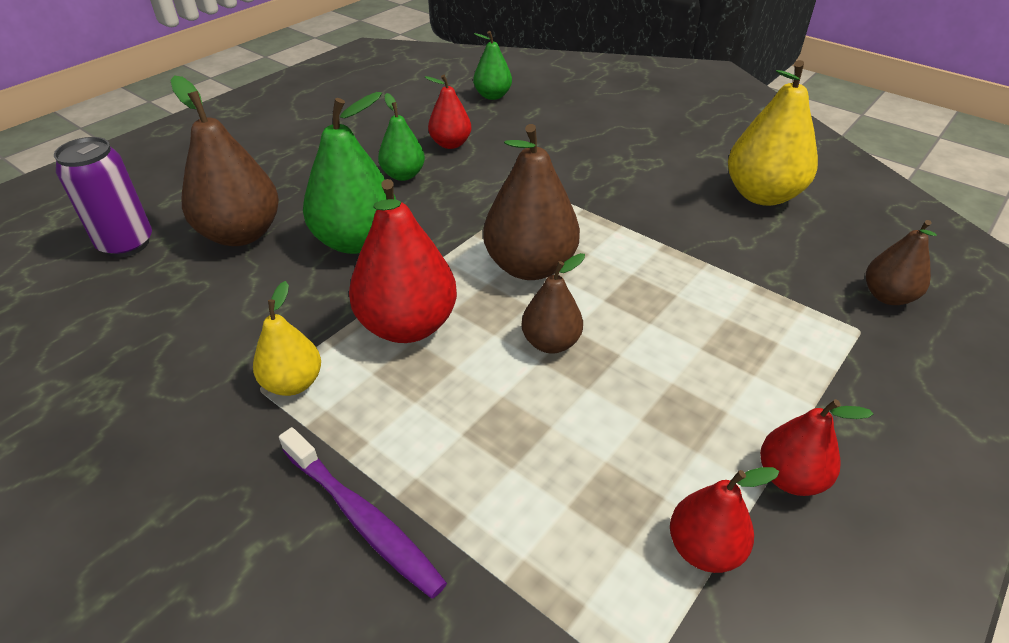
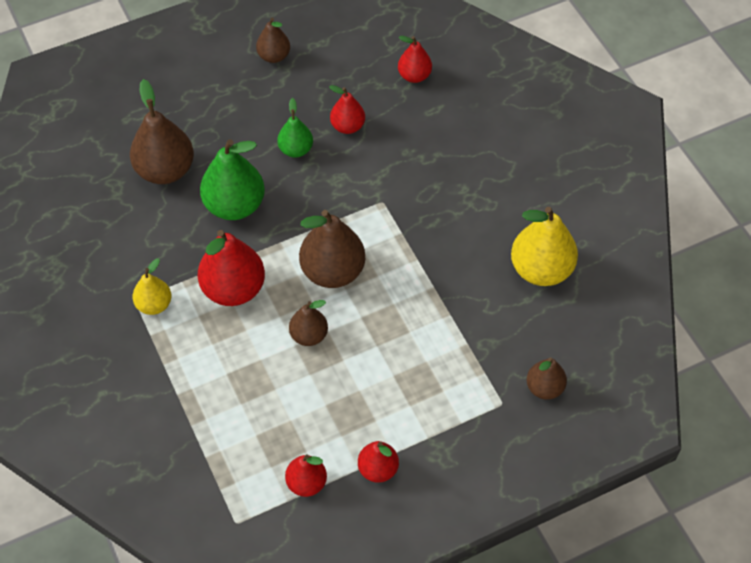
camera: 25 degrees right, 15 degrees up
purple can [54,137,152,257] -> none
purple toothbrush [279,427,447,599] -> none
green pear [473,31,512,100] -> red pear [398,36,432,83]
none -> brown pear [256,18,290,63]

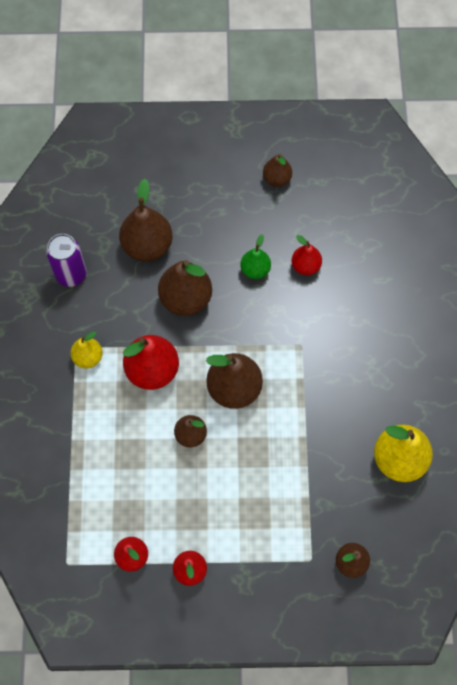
camera: 25 degrees right, 10 degrees up
green pear [200,139,265,220] -> brown pear [158,260,212,316]
red pear [398,36,432,83] -> none
none -> purple can [46,234,86,287]

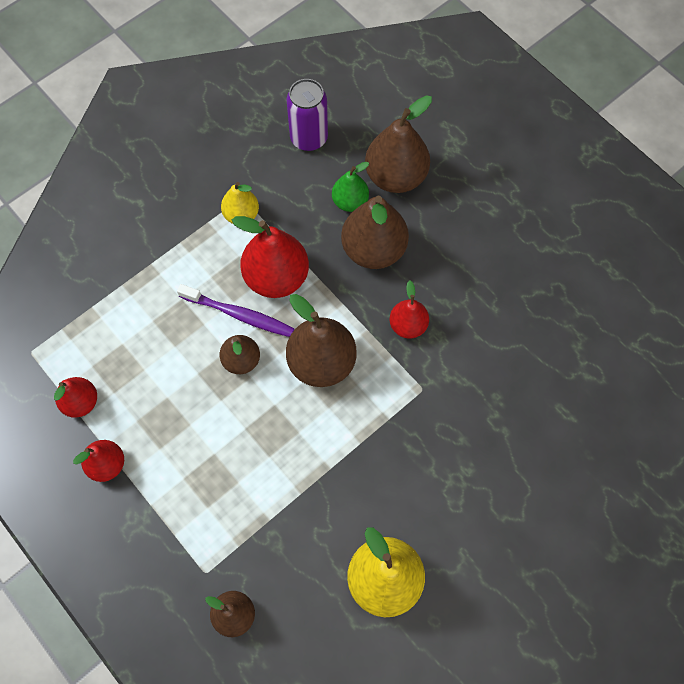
camera: 50 degrees right, 0 degrees up
green pear [241,234,271,279] -> green pear moved to [332,162,369,212]
brown pear [263,154,292,187] -> none
red pear [292,235,322,275] -> red pear moved to [389,280,429,339]
none -> purple toothbrush [177,284,295,337]

